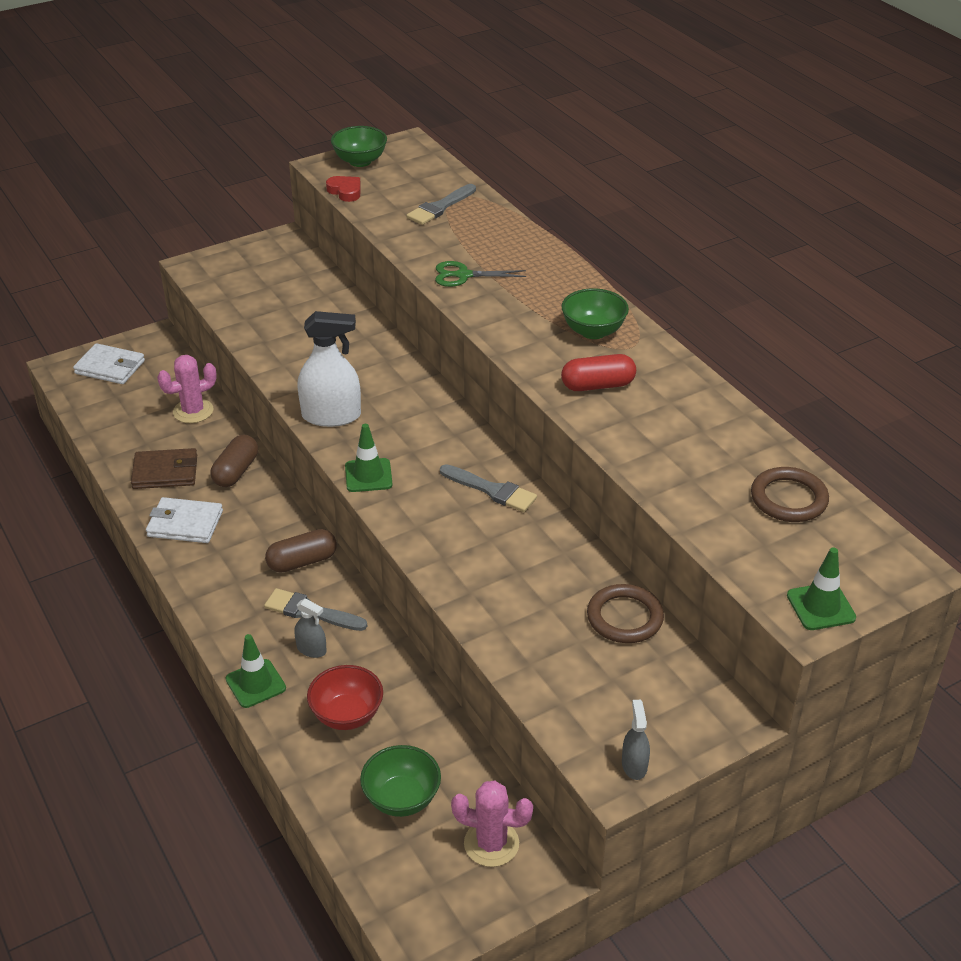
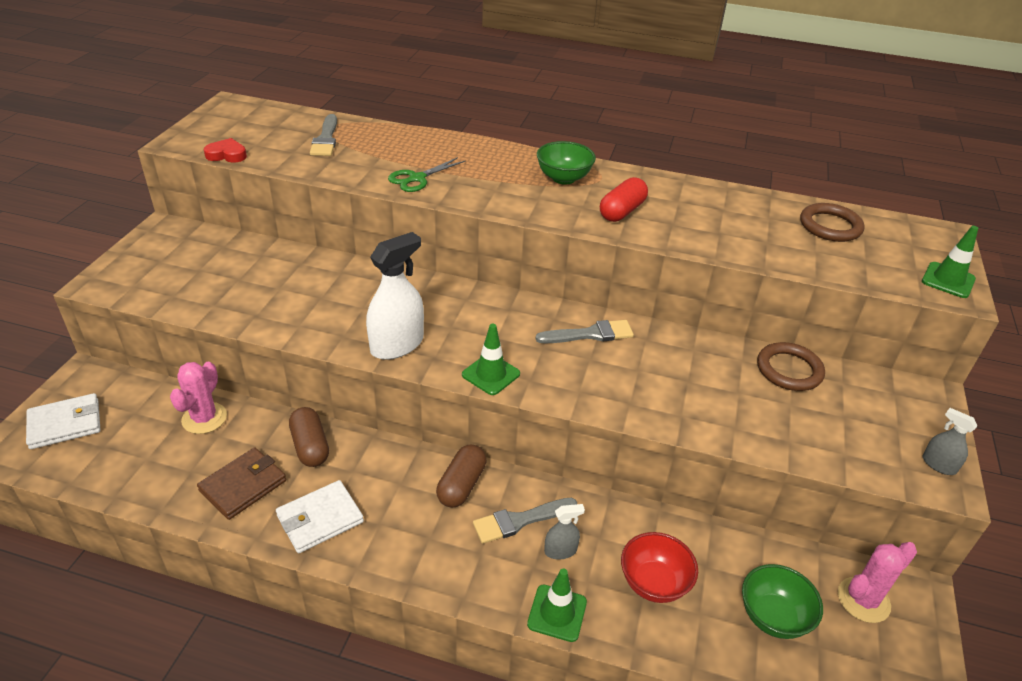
camera: 45 degrees left, 0 degrees up
green bowl [331,126,387,167] -> none

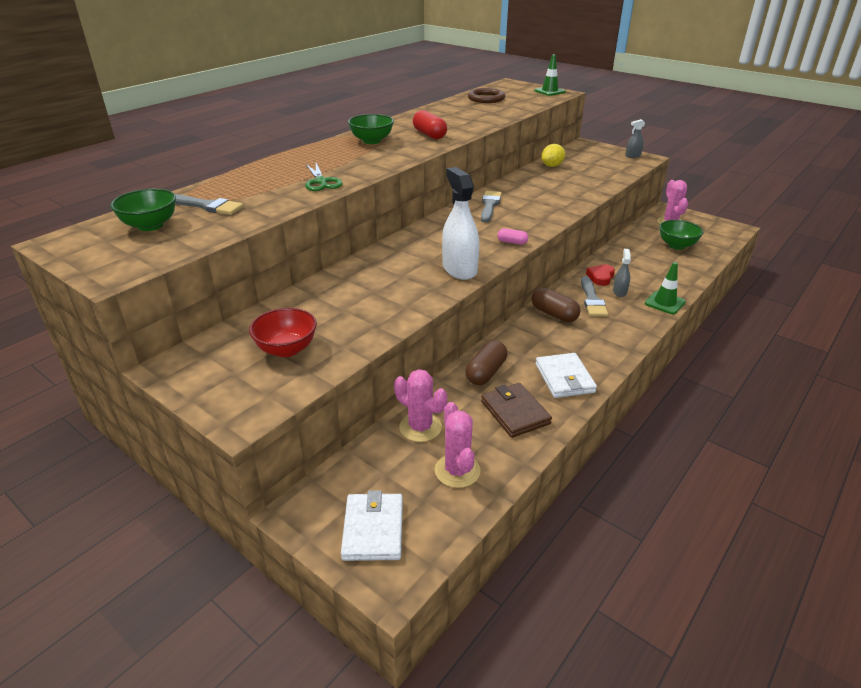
camera: 65 degrees left, 5 degrees down
red heart [204,138,247,163] -> red heart moved to [586,264,615,286]
brown capsule [289,407,329,467] -> brown capsule turned 60 degrees counterclockwise [465,340,507,385]
green traffic cone [462,324,520,395] -> pink capsule [497,228,528,245]
red bowl [621,532,698,603] -> red bowl moved to [249,308,317,357]
brown ring [757,342,825,391] -> yellow lemon [541,144,565,167]
none -> green bowl [110,188,176,231]
none -> pink cactus [435,402,481,488]

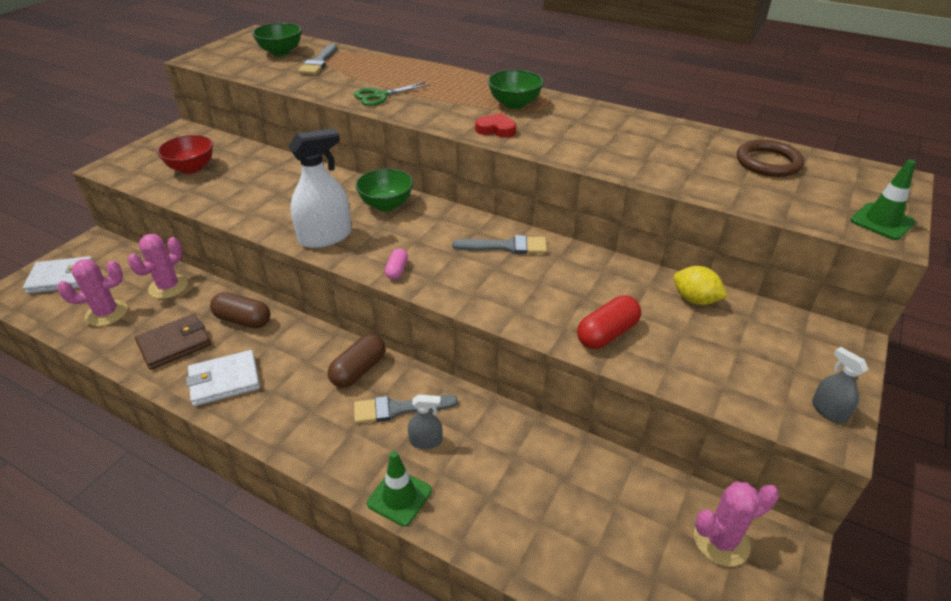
camera: 80 degrees right, 5 degrees up
red capsule [413,110,447,139] -> red capsule moved to [577,295,641,349]
red heart [586,264,615,286] -> red heart moved to [475,113,516,138]
green bowl [659,220,703,250] -> green bowl moved to [355,169,413,211]

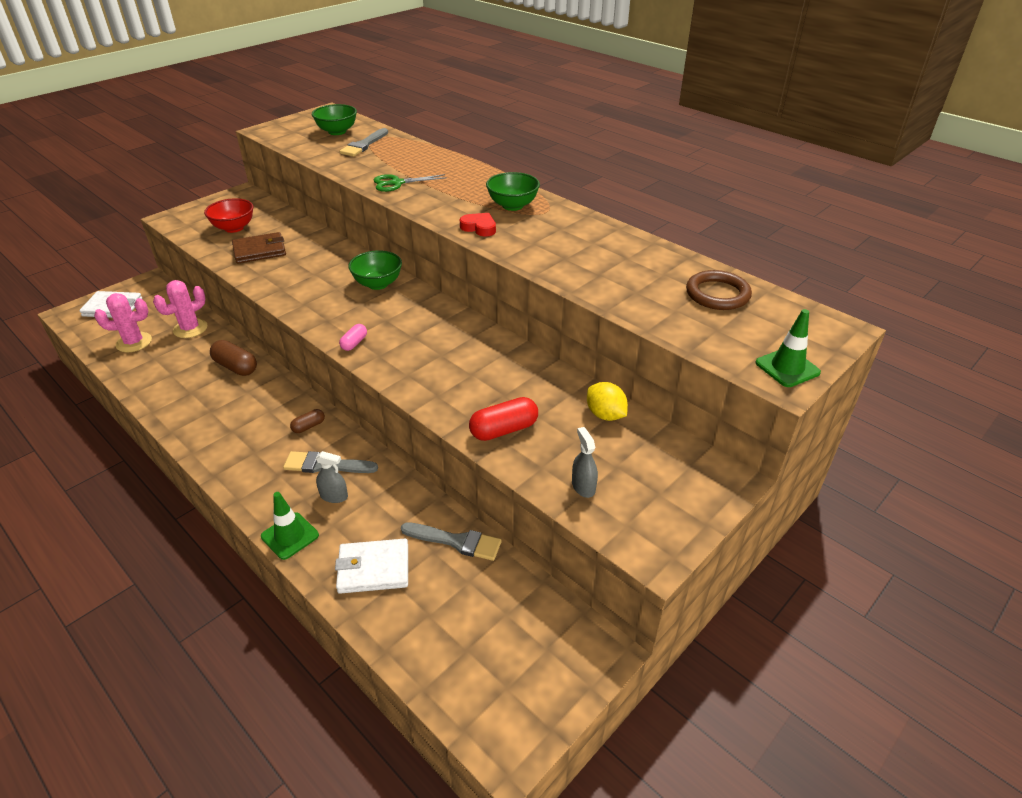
camera: 15 degrees right, 0 degrees up
brown wallet [135,314,211,370] -> brown wallet moved to [232,232,286,264]
white wallet [186,350,260,406] -> white wallet moved to [335,539,408,594]
white spray bottle [288,128,352,248] -> none
brown capsule [328,334,386,388] -> brown capsule [290,409,325,433], size x0.58
grey brush [452,235,547,254] -> grey brush moved to [401,522,501,561]
pink cactus [694,482,779,567] -> none
grey spray bottle [812,347,868,423] -> grey spray bottle moved to [572,427,598,498]

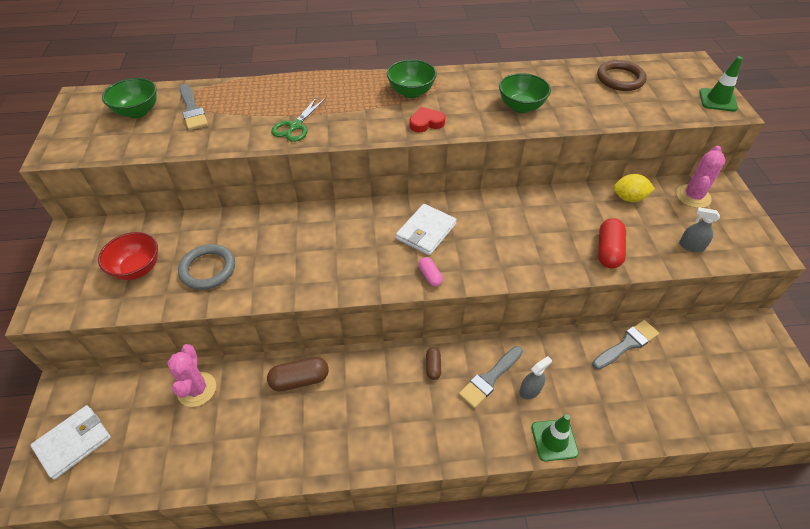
camera: 50 degrees left, 10 degrees up
pink cactus [94,293,152,352] -> pink cactus moved to [676,146,725,208]
brown wallet [232,232,286,264] -> grey ring [178,244,235,290]
white wallet [335,539,408,594] -> white wallet moved to [396,204,457,255]
green bowl [348,251,402,290] -> green bowl moved to [499,73,551,113]

